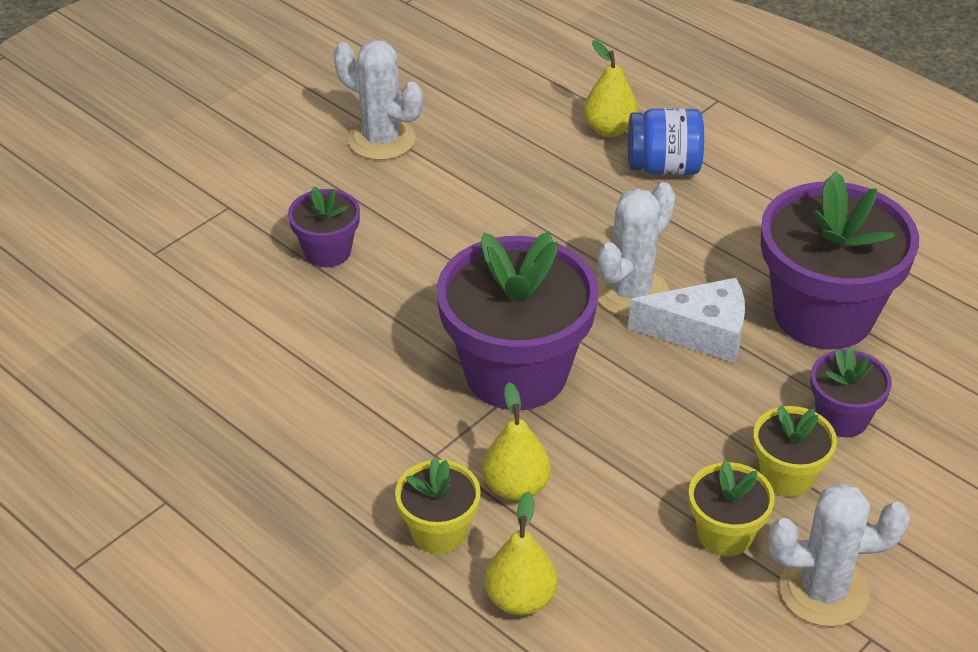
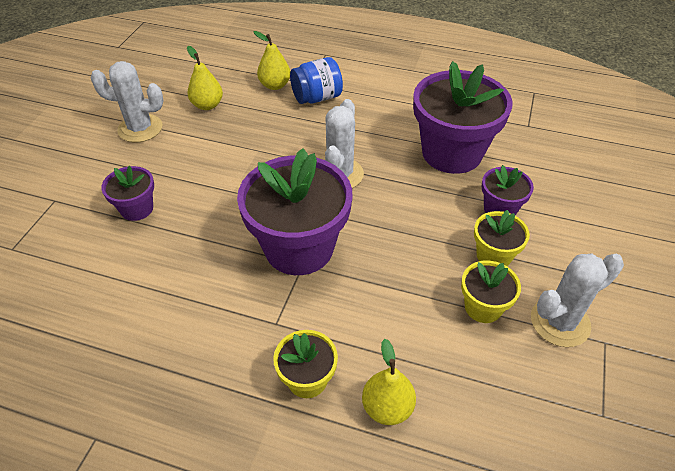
camera: 25 degrees left, 5 degrees up
yellow pear [482,382,551,501] -> yellow pear moved to [187,46,223,110]
white cheese [628,278,745,363] -> none

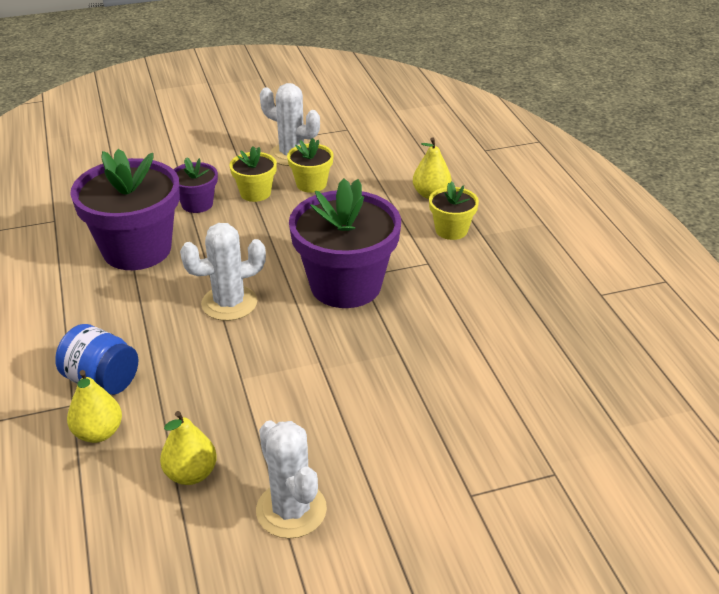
camera: 125 degrees left, 10 degrees down
purple flower pot [102,166,154,221] -> none

